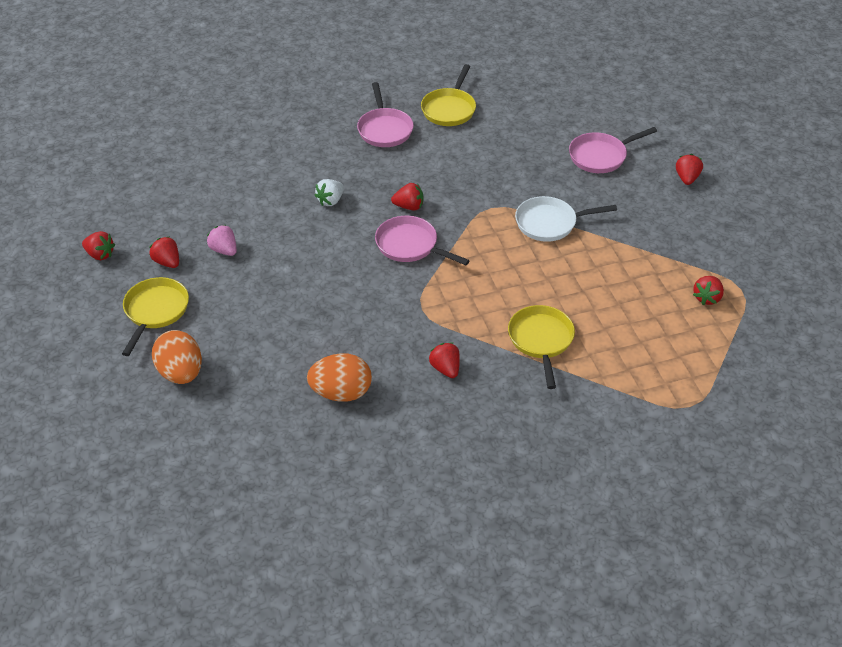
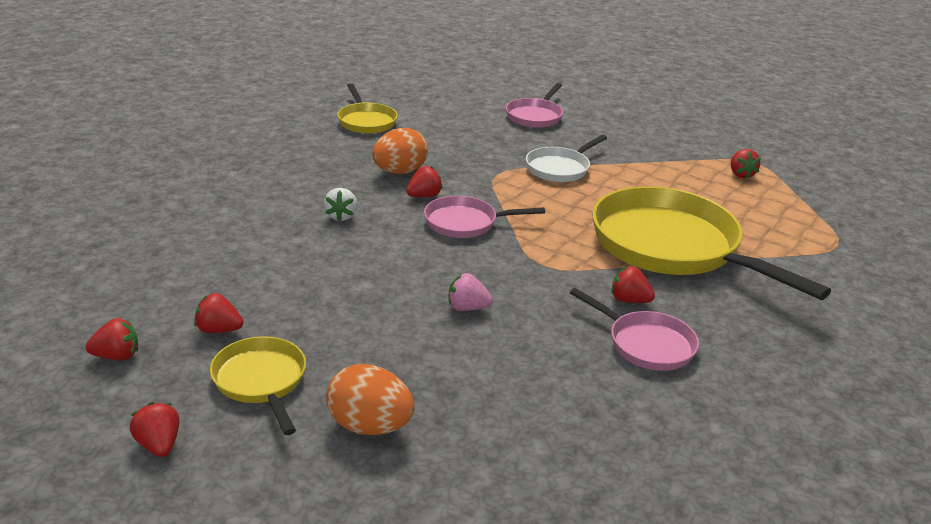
camera: 40 degrees left, 15 degrees down
pink strawberry [207,225,237,256] -> pink strawberry moved to [449,273,493,311]
orange egg [307,353,372,402] -> orange egg moved to [372,128,428,174]
pink pan [357,82,414,147] -> pink pan moved to [570,288,699,371]
yellow pan [508,305,575,389] -> yellow pan [592,186,831,300], size x2.02
red strawberry [676,154,703,185] -> red strawberry moved to [129,402,180,457]

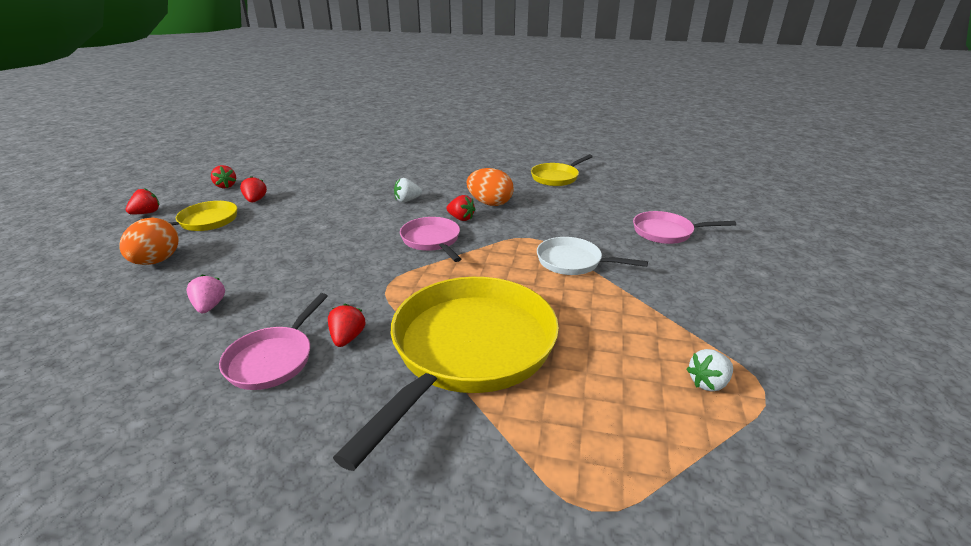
camera: 70 degrees right, 0 degrees up
pink strawberry [449,273,493,311] -> pink strawberry moved to [186,274,225,313]
red strawberry [731,149,761,179] -> white strawberry [687,349,733,392]

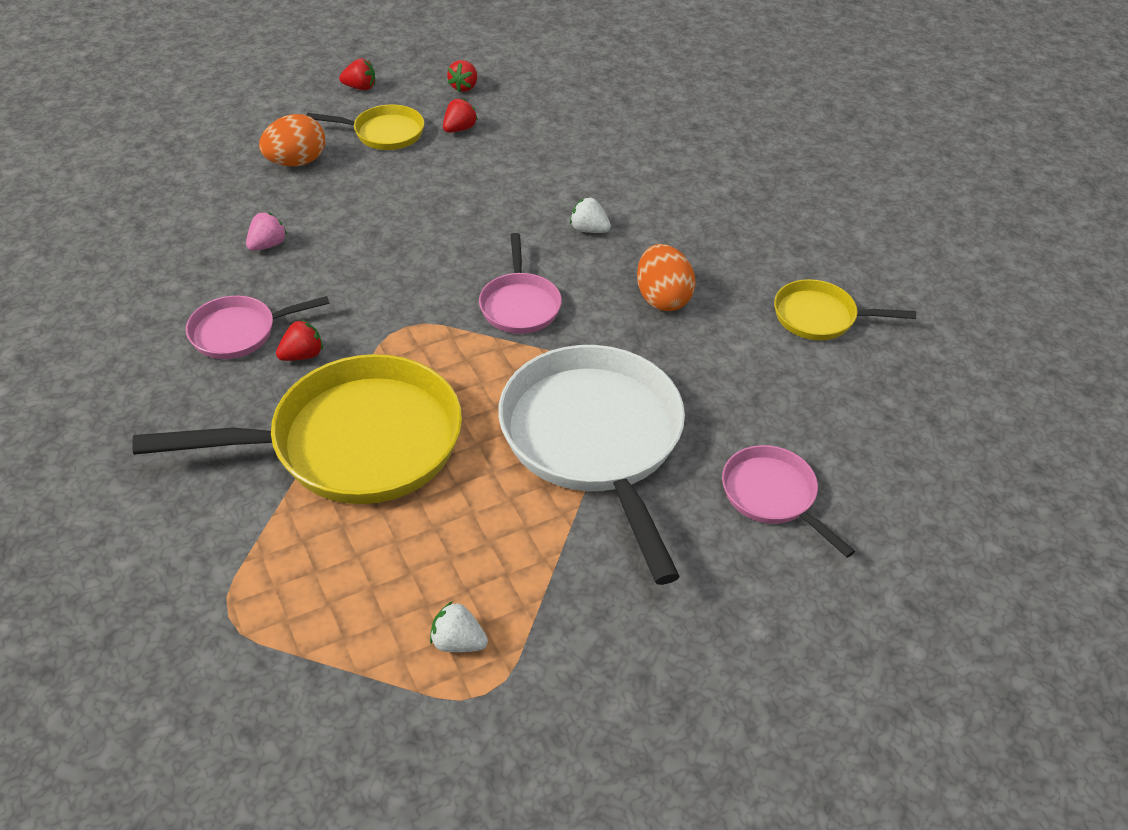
camera: 50 degrees right, 15 degrees up
pink pan [400,217,461,262] -> pink pan turned 150 degrees clockwise [479,233,562,334]
red strawberry [446,195,476,221] -> none
white pan [537,237,648,275] -> white pan [498,345,685,585], size x2.02

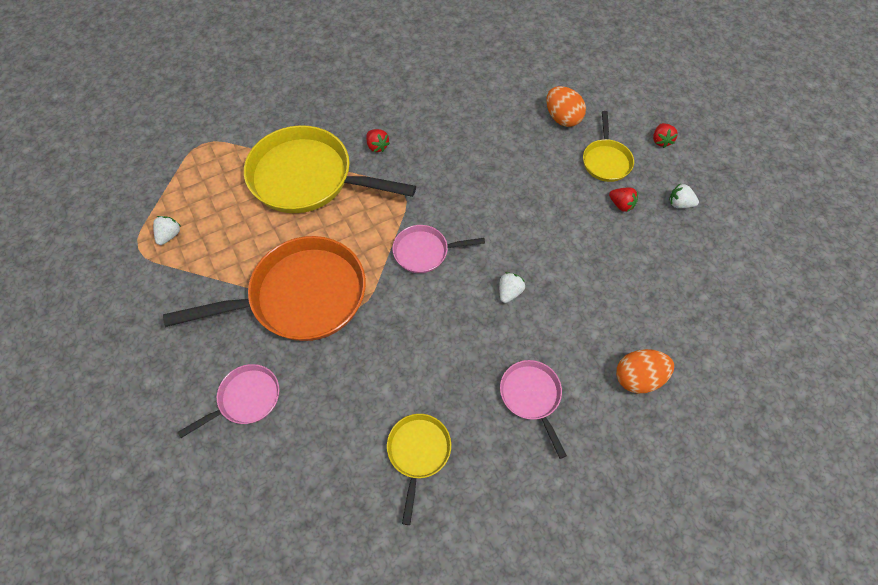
camera: 90 degrees right, 15 degrees up
yellow pan [132,354,462,504] -> yellow pan turned 120 degrees clockwise [244,125,416,213]
pink pan [186,296,329,359] -> pink pan moved to [500,360,567,459]
pink strawberry [246,212,287,251] -> none
red strawberry [447,60,477,92] -> white strawberry [669,183,699,208]
white pan [498,345,685,585] -> orange pan [163,236,366,341]
orange egg [637,244,696,311] -> orange egg moved to [616,349,674,394]

